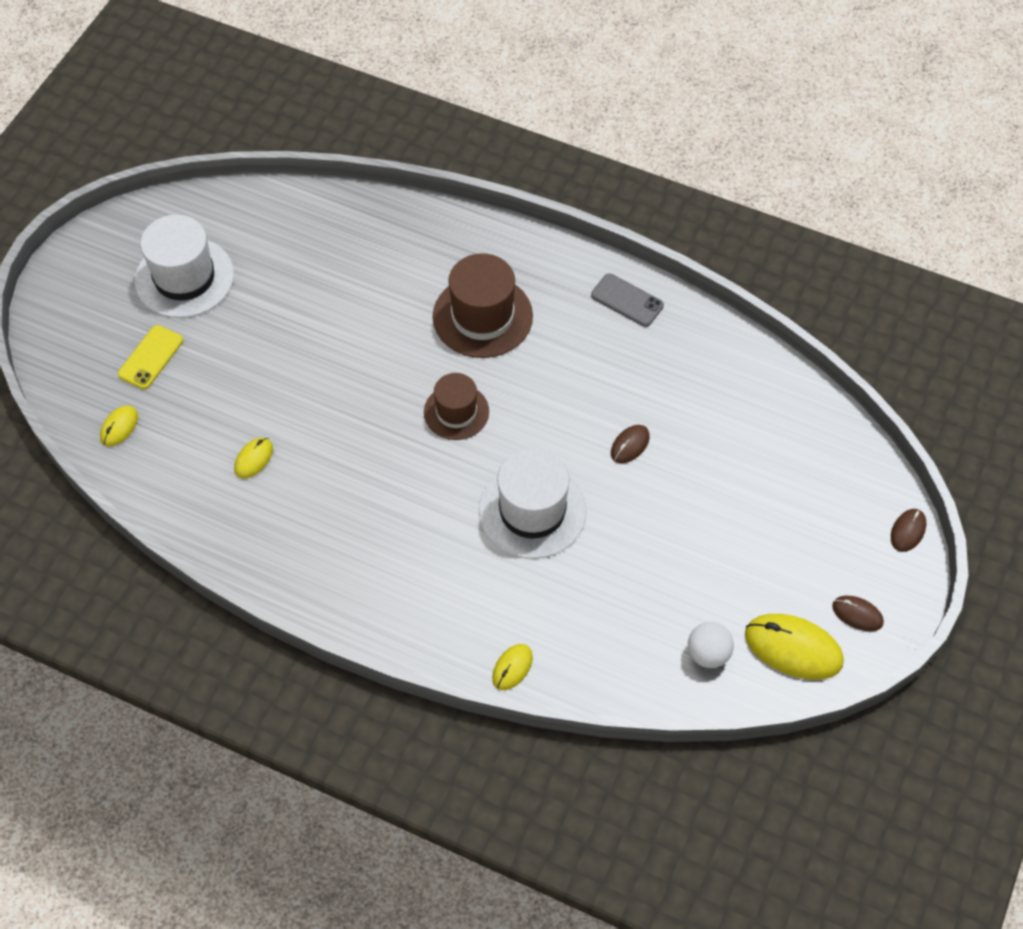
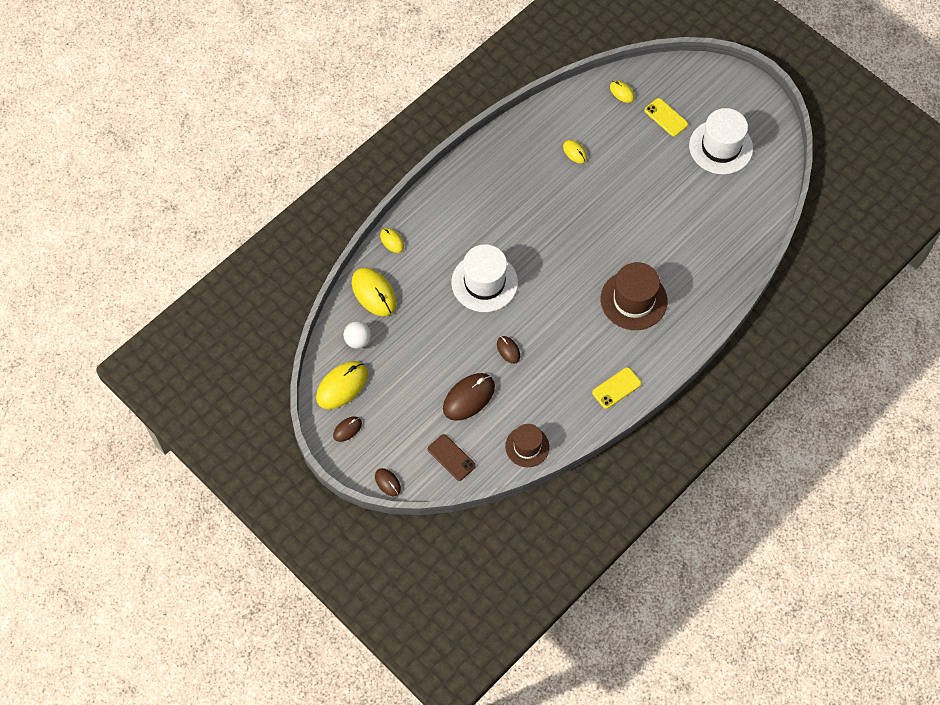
camera: 110 degrees right, 5 degrees up
brown hat [424,373,489,440] -> brown hat moved to [505,424,549,467]
grey phone [591,273,664,327] -> yellow phone [592,367,642,409]
none -> yellow mouse [352,268,397,316]
none -> brown phone [428,434,476,481]
none -> brown mouse [443,373,495,421]

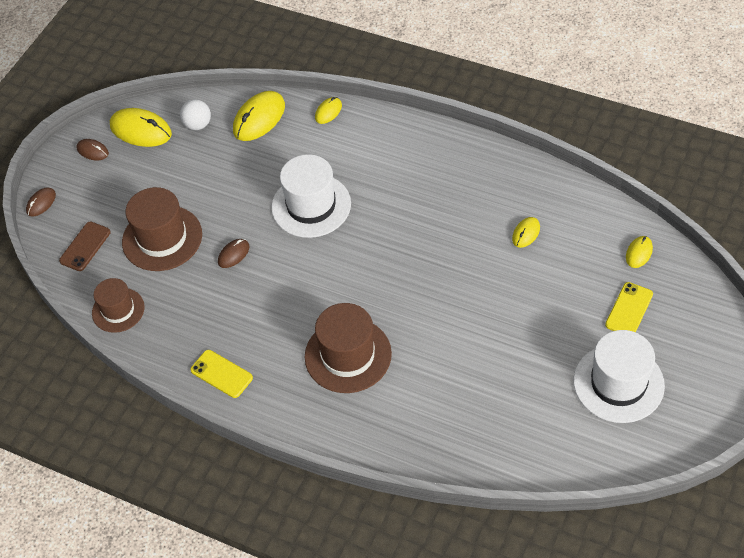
camera: 75 degrees right, 10 degrees down
brown mouse [443,373,495,421] -> brown hat [122,187,202,271]

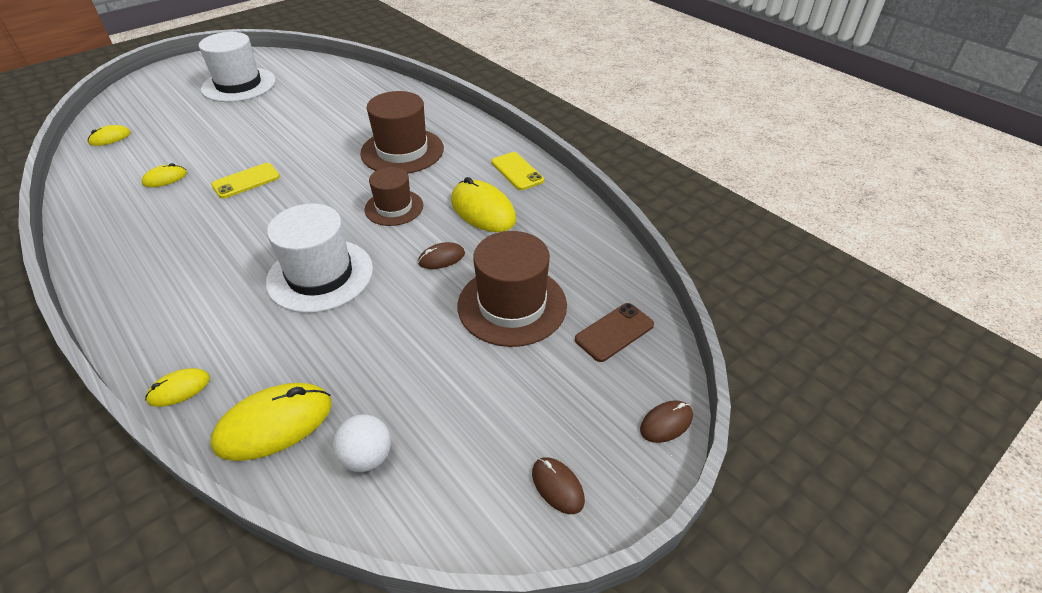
camera: 160 degrees left, 10 degrees down
brown hat [92,278,145,333] -> brown hat moved to [364,167,423,226]
yellow mouse [110,108,172,147] -> yellow mouse moved to [451,177,516,232]
yellow phone [605,282,653,332] -> yellow phone moved to [211,163,280,199]

